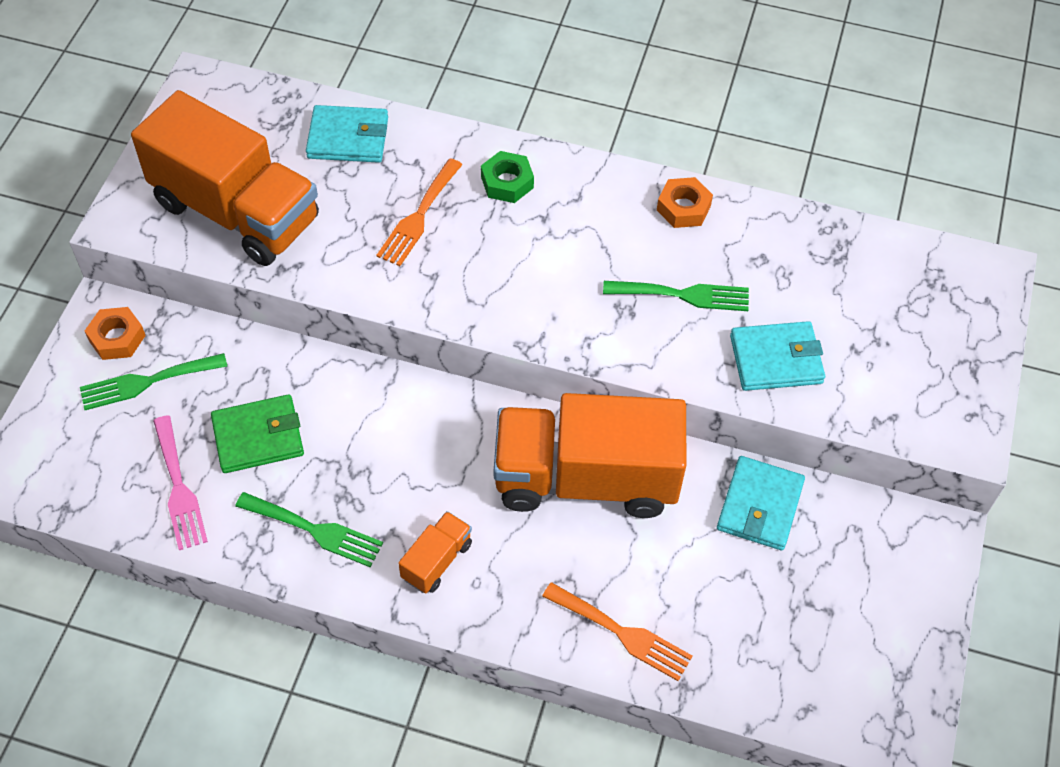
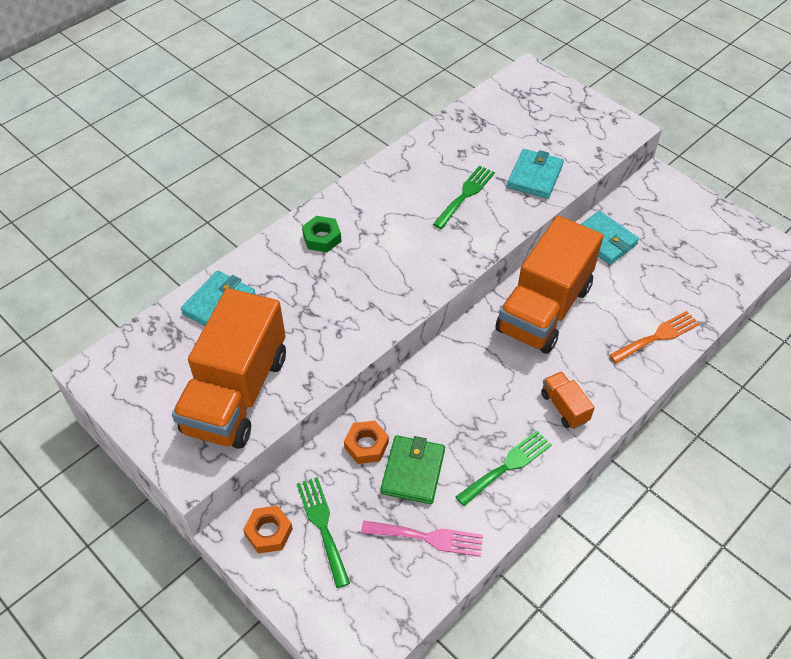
camera: 60 degrees left, 5 degrees down
green fork [80,353,227,410] -> green fork turned 150 degrees clockwise [297,477,350,588]
orange truck [131,90,319,266] -> orange truck turned 135 degrees clockwise [172,288,286,449]
orange fork [376,158,463,266] -> none
orange nut [657,177,713,228] -> orange nut moved to [344,421,389,464]

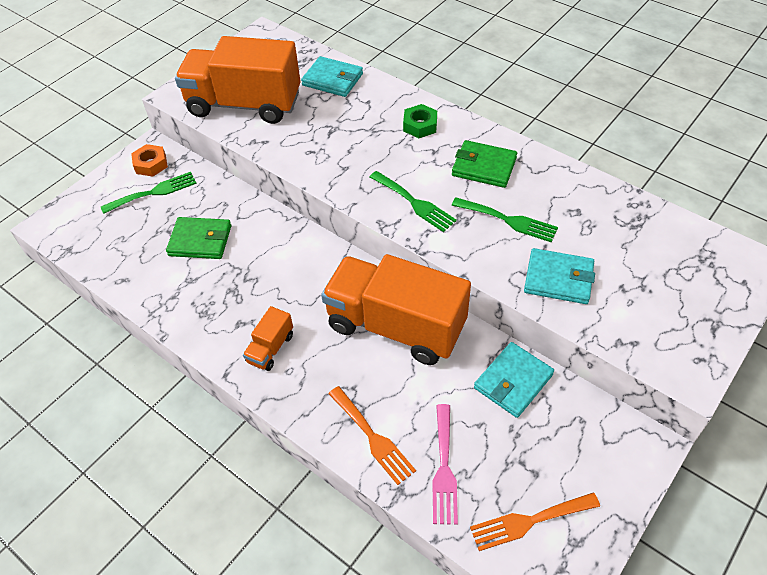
camera: 85 degrees right, 0 degrees up
orange nut [344,421,389,464] -> none
pink fork [361,521,483,557] -> pink fork moved to [433,404,458,525]
green fork [456,431,552,506] -> green fork moved to [369,171,457,232]
orange truck [541,371,595,429] -> orange truck turned 150 degrees clockwise [243,306,293,371]
none -> green wallet [452,140,517,188]
none -> orange fork [470,493,600,551]

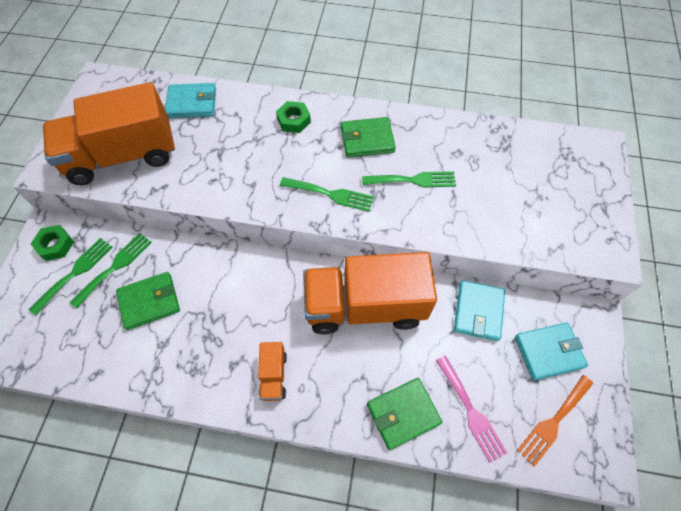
camera: 30 degrees left, 10 degrees up
orange nut [131,144,168,177] -> green nut [31,225,74,261]
orange fork [328,386,416,485] -> green wallet [367,378,442,450]
turquoise wallet [524,248,595,304] -> turquoise wallet moved to [515,323,588,380]
none -> green fork [70,233,152,308]

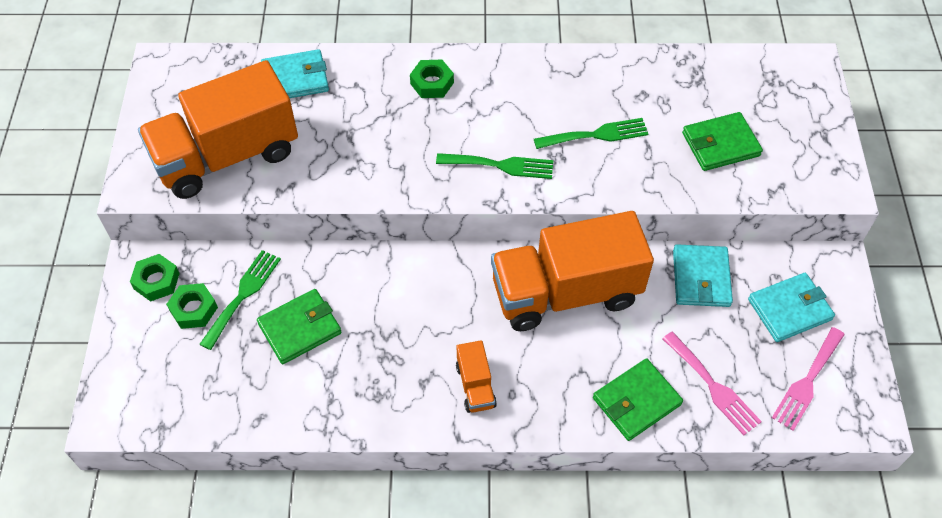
camera: 10 degrees left, 5 degrees down
green fork [29,238,113,315] -> green nut [166,283,218,329]
green wallet [341,117,396,158] -> green wallet moved to [682,112,763,171]
orange fork [517,375,593,467] -> pink fork [772,327,845,431]

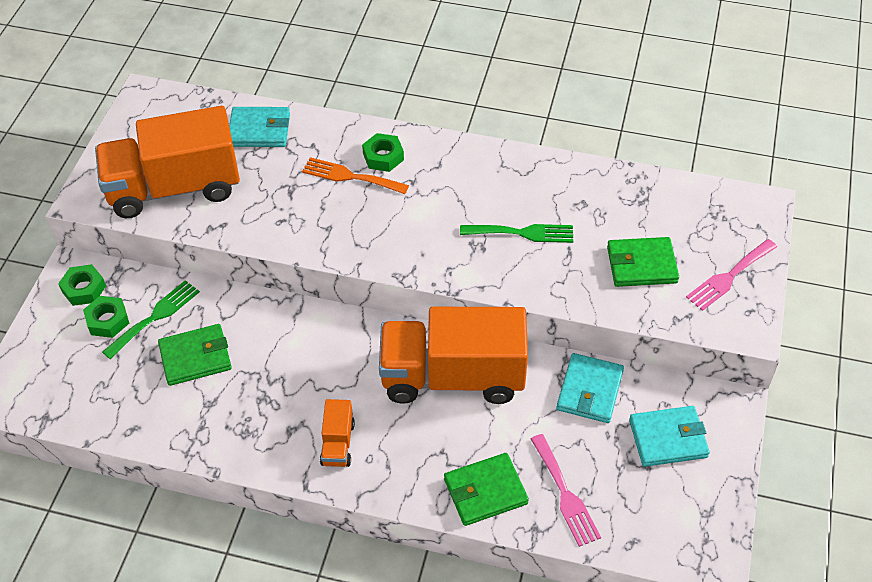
camera: 15 degrees right, 5 degrees down
green fork [436,153,553,179] -> none
pink fork [772,327,845,431] -> pink fork moved to [686,239,777,311]
none -> orange fork [302,157,409,194]

